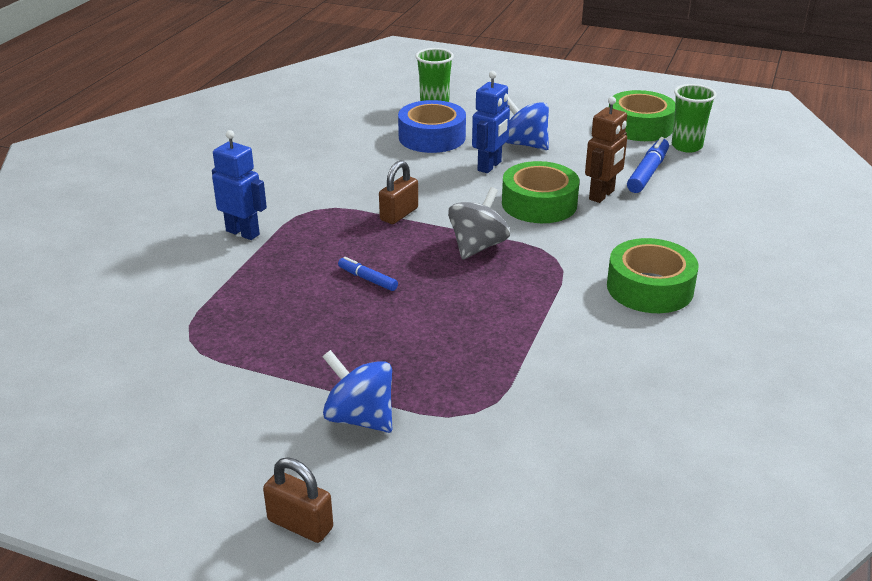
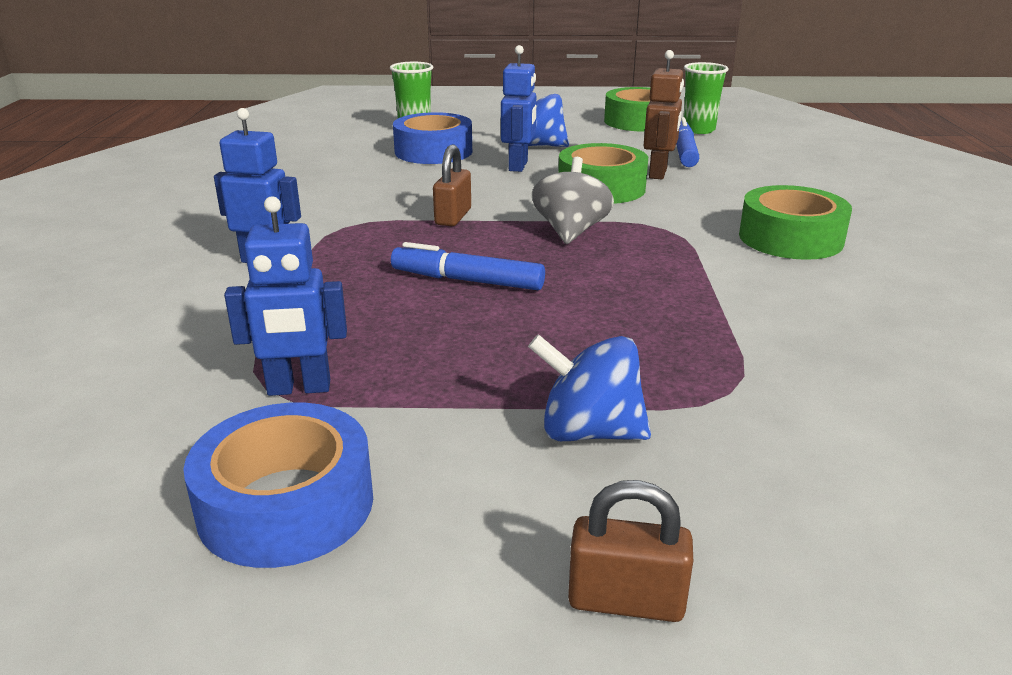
camera: 20 degrees left, 5 degrees down
blue marker [338,257,398,291] -> blue marker [391,242,545,290], size x1.67
none -> blue tape [183,403,373,568]
none -> blue robot [224,196,347,396]

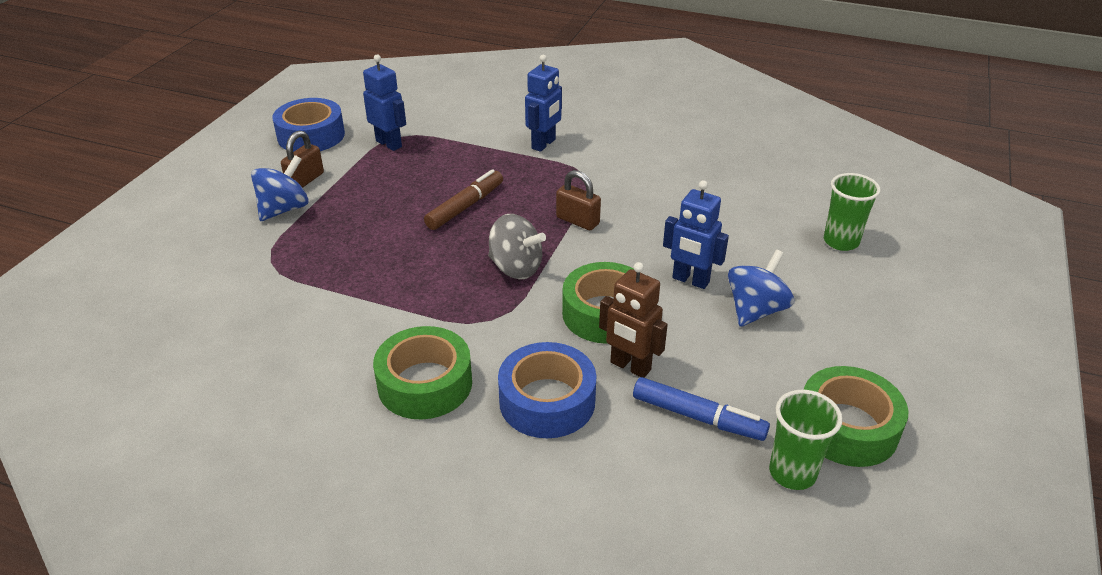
camera: 110 degrees right, 10 degrees up
blue robot [224,196,347,396] -> blue robot turned 120 degrees clockwise [363,54,406,151]
blue marker [391,242,545,290] -> brown marker [424,169,503,230]
blue tape [393,112,472,164] -> blue tape moved to [498,342,596,438]
brown padlock [568,480,693,622] -> brown padlock moved to [281,131,324,188]

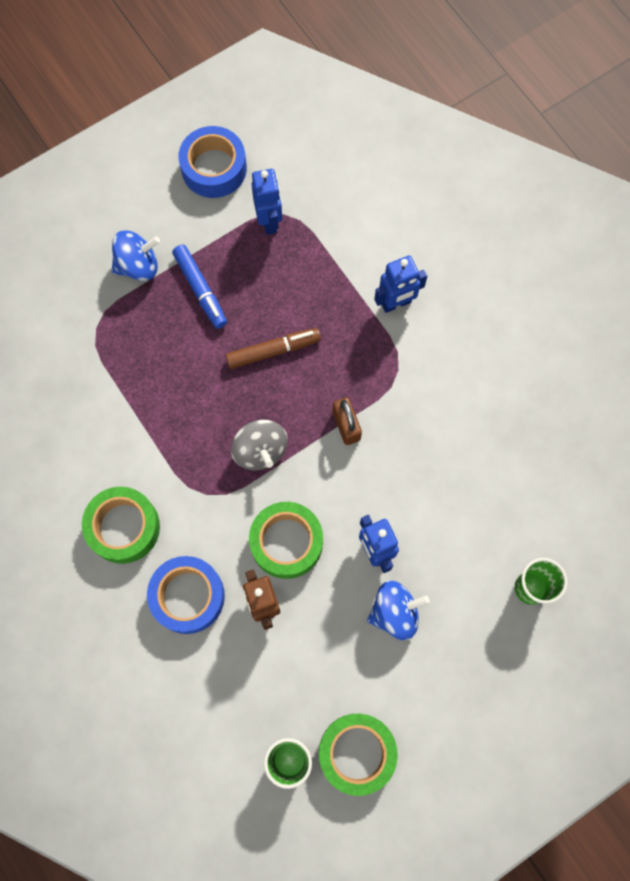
camera: 35 degrees right, 35 degrees up
brown padlock [281,131,324,188] -> none
blue marker [633,377,770,441] -> blue marker moved to [172,244,227,329]

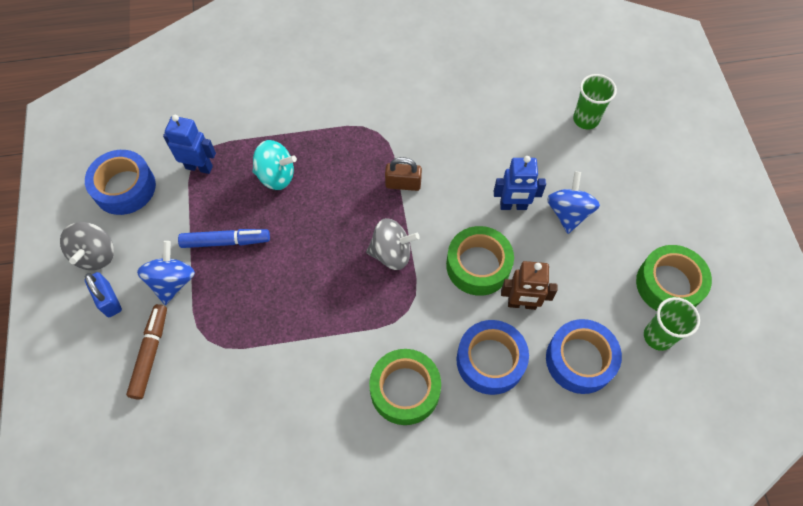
camera: 65 degrees left, 10 degrees down
brown marker [226,328,321,369] -> brown marker moved to [126,304,167,400]
blue robot [374,255,427,313] -> none
none -> grey spinning top [60,222,114,270]
none -> blue padlock [85,272,122,317]
none -> turquoise spinning top [252,140,297,190]
none -> blue tape [546,319,622,394]

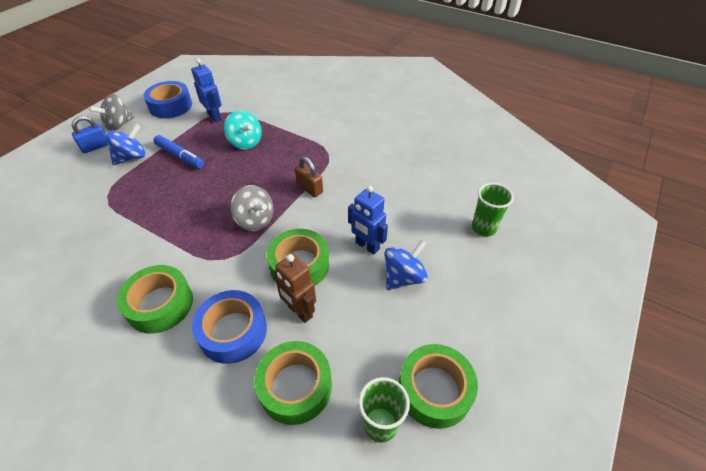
camera: 40 degrees right, 15 degrees down
blue padlock [85,272,122,317] -> blue padlock turned 45 degrees clockwise [72,116,108,154]
brown marker [126,304,167,400] -> none
blue tape [546,319,622,394] -> green tape [254,341,332,425]

